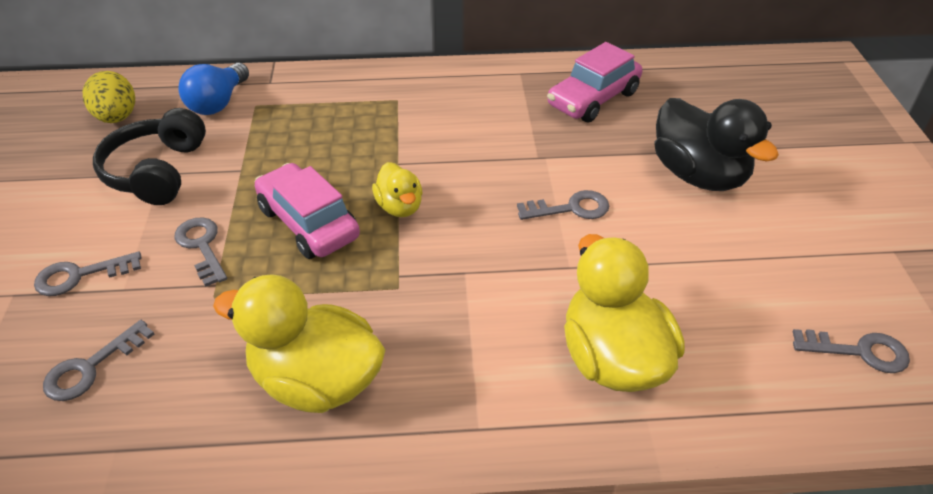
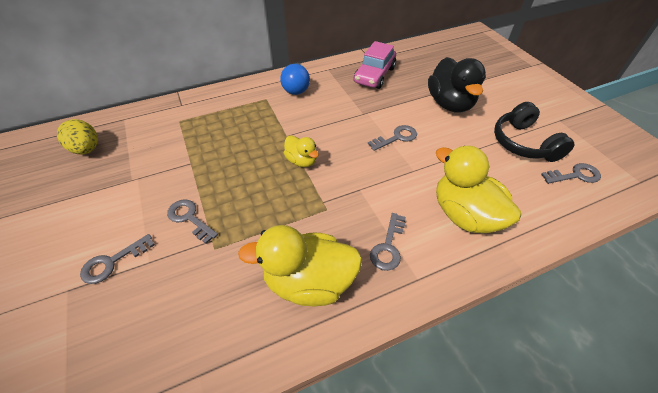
camera: 20 degrees left, 5 degrees up
grey key [43,320,154,401] -> grey key moved to [370,213,406,271]
black headphones [93,108,206,205] -> black headphones moved to [494,102,575,162]
blue light bulb [179,63,249,115] -> blue light bulb moved to [280,63,310,95]
pink car [255,163,360,259] -> none
black duck [655,98,779,191] -> black duck turned 45 degrees clockwise [428,57,486,113]

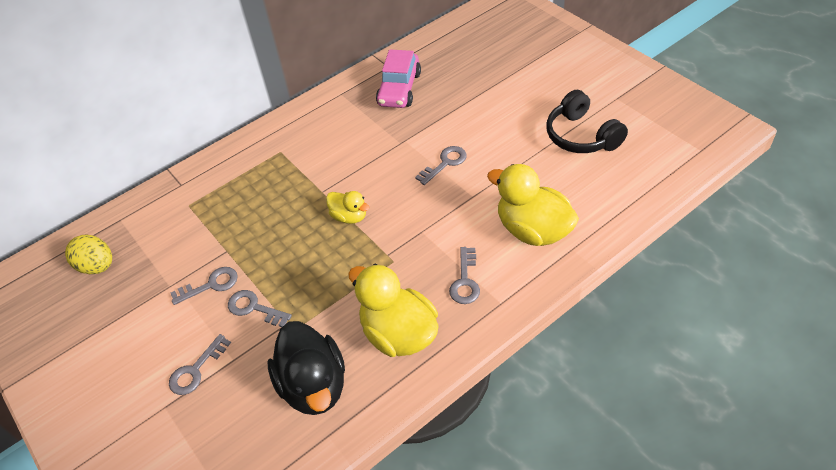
camera: 10 degrees left, 0 degrees up
yellow duck [238,225,363,306] -> yellow duck turned 60 degrees clockwise [348,264,439,357]
blue light bulb [280,63,310,95] -> none
black duck [428,57,486,113] -> black duck moved to [268,321,345,415]
grey key [541,163,601,184] -> grey key moved to [171,267,238,305]

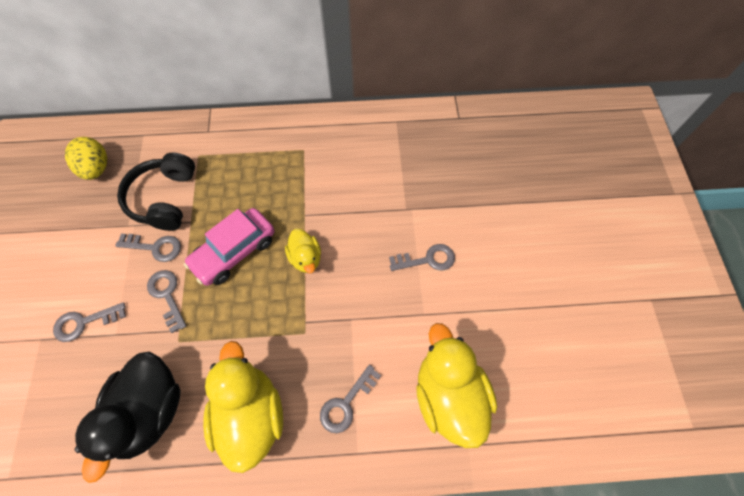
camera: 30 degrees right, 15 degrees up
pink car [376,49,421,108] -> pink car moved to [184,208,274,286]
black headphones [546,90,628,153] -> black headphones moved to [117,153,195,231]

